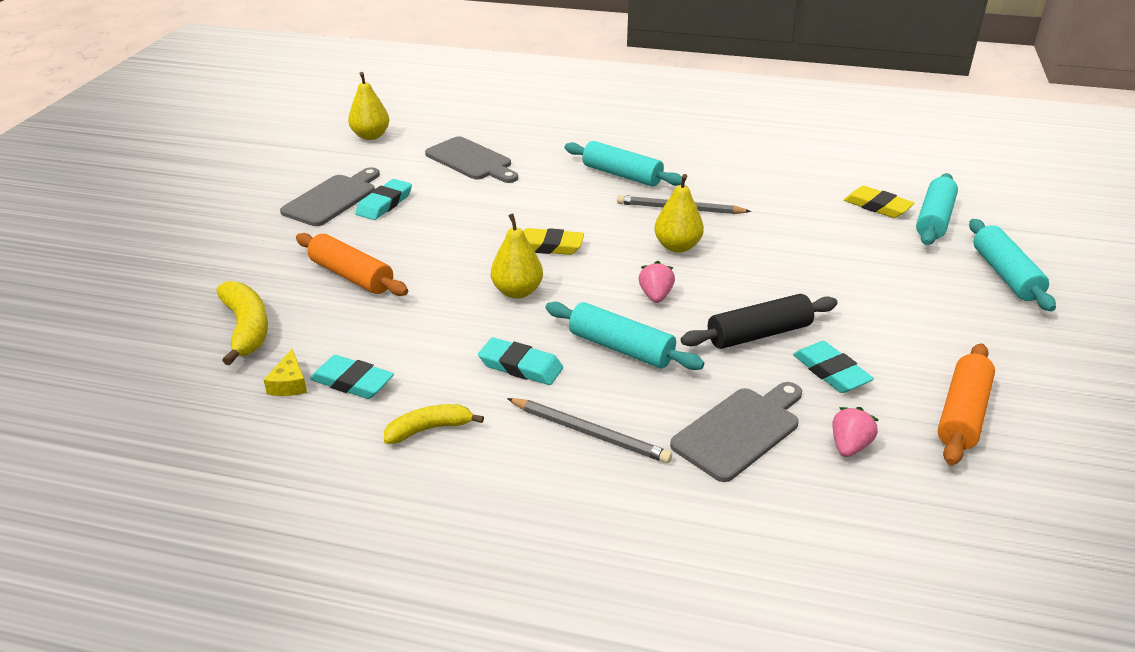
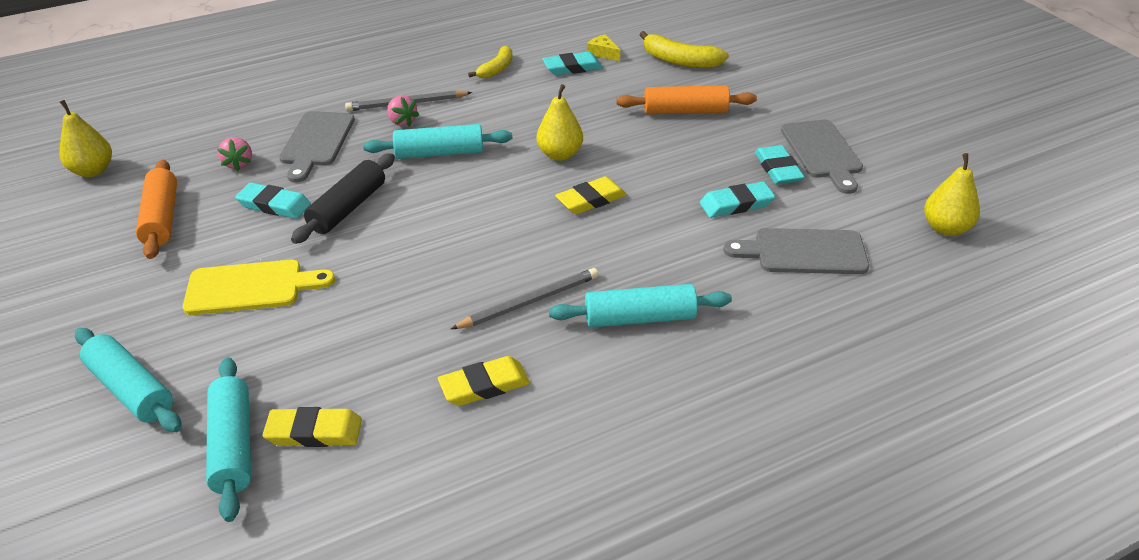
camera: 140 degrees right, 5 degrees up
turquoise eraser [478,337,563,385] -> turquoise eraser moved to [700,182,775,218]
pink strawberry [639,261,675,303] -> pink strawberry moved to [387,95,419,127]
yellow pear [654,174,704,253] -> yellow pear moved to [59,100,112,177]
none -> yellow cutting board [183,260,335,315]
none -> yellow eraser [438,356,530,406]

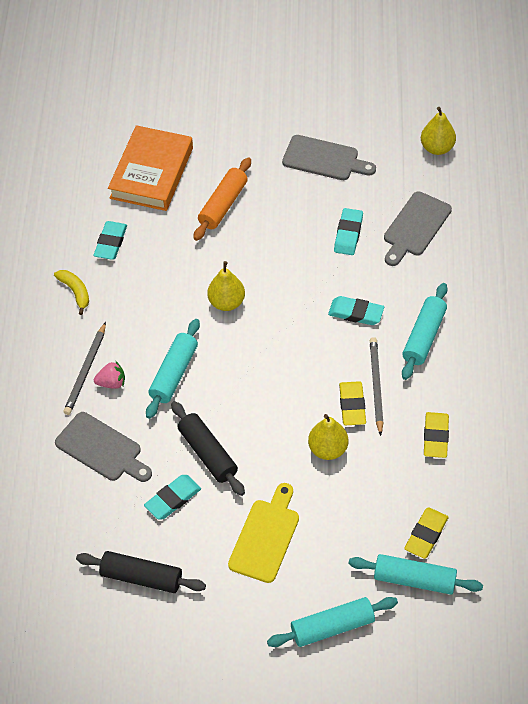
camera: 60 degrees left, 15 degrees up
yellow pear [59,100,112,177] -> yellow pear moved to [308,414,348,460]
orange rolling pin [136,160,177,259] -> black rolling pin [76,551,206,593]
pink strawberry [217,137,252,171] -> none
yellow eraser [555,176,627,214] -> yellow eraser moved to [339,381,366,425]
yellow cheese [587,34,620,61] -> none
yellow banana [640,31,729,68] -> orange book [108,125,193,211]
turquoise eraser [755,145,805,184] -> turquoise eraser moved to [328,296,384,325]

